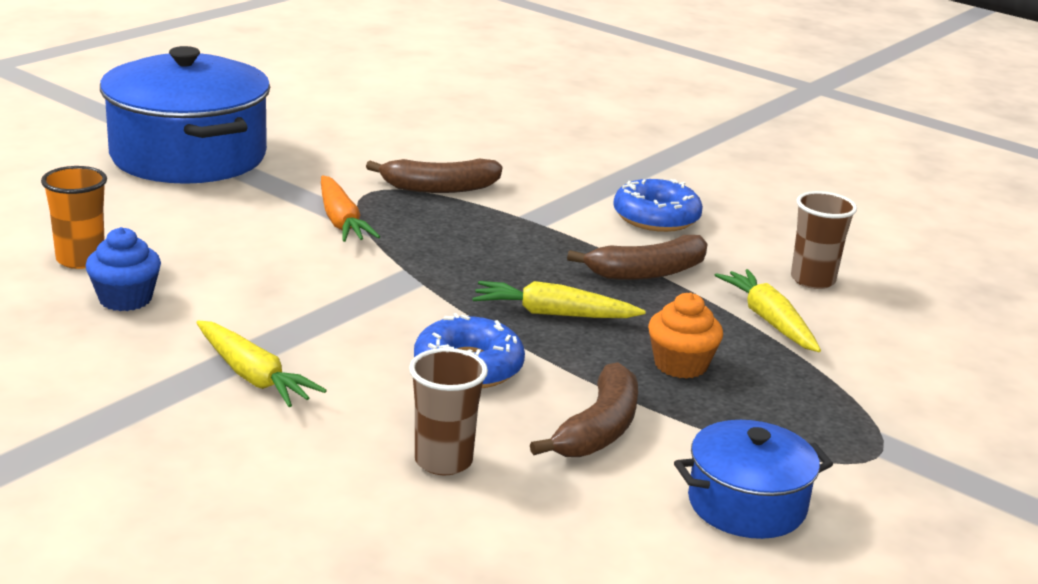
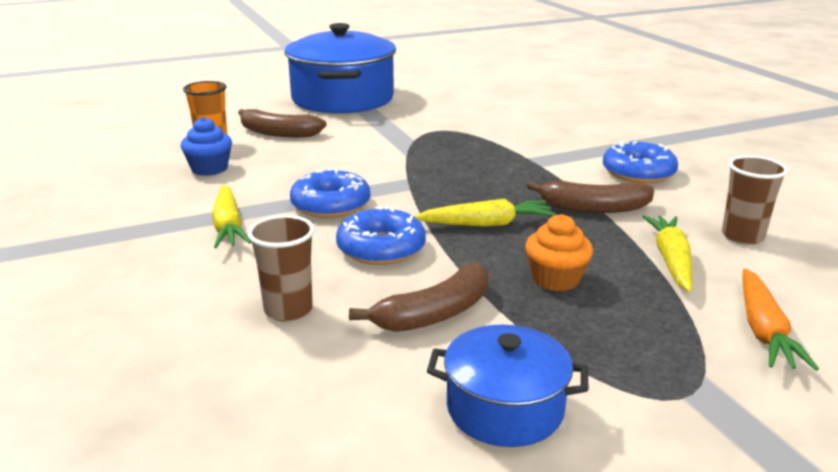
camera: 30 degrees right, 0 degrees up
orange carrot [321,176,380,242] -> orange carrot moved to [742,268,819,371]
brown banana [366,158,502,193] -> brown banana moved to [238,109,327,137]
yellow carrot [472,281,646,318] -> yellow carrot turned 135 degrees clockwise [414,198,556,227]
none -> blue donut [290,168,370,218]

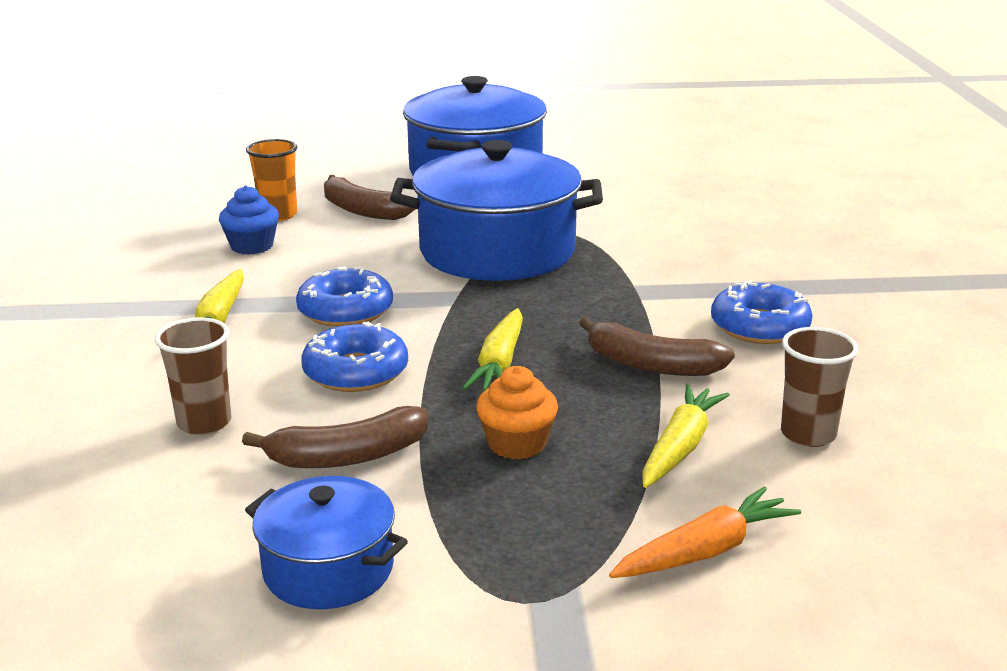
camera: 20 degrees right, 0 degrees up
yellow carrot [414,198,556,227] -> yellow carrot turned 90 degrees clockwise [463,308,523,391]
orange carrot [742,268,819,371] -> orange carrot turned 150 degrees counterclockwise [609,486,801,578]
none -> blue pot [390,140,603,281]

